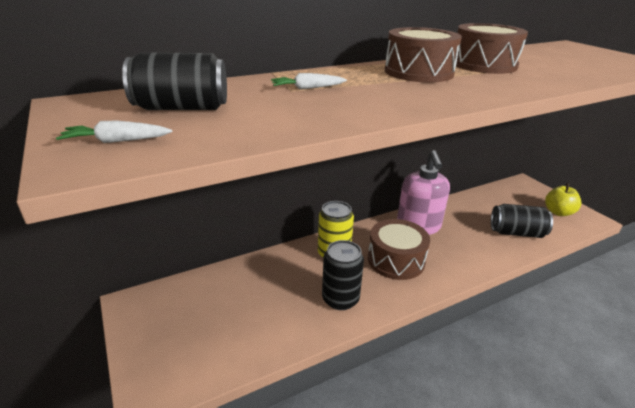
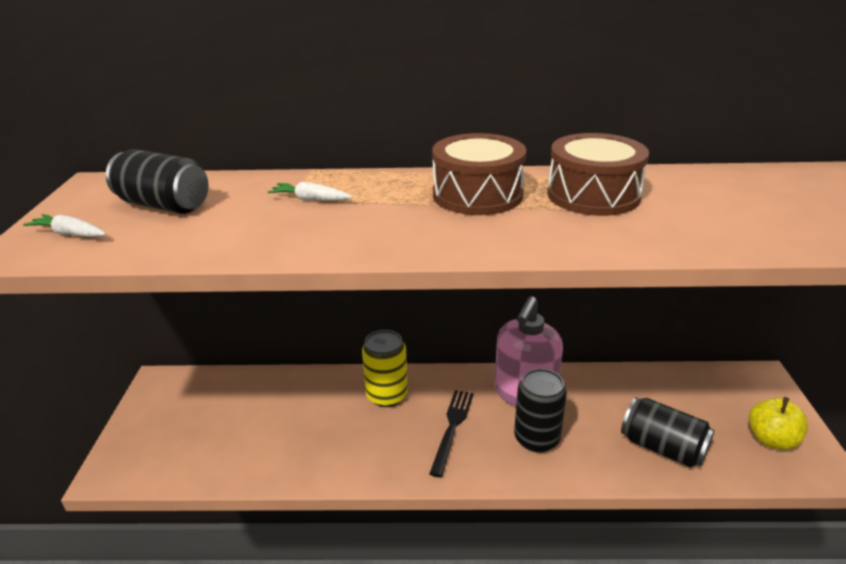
camera: 30 degrees right, 0 degrees up
black can [322,240,364,310] -> black can moved to [514,368,567,453]
brown drum [368,219,430,280] -> black fork [429,390,474,477]

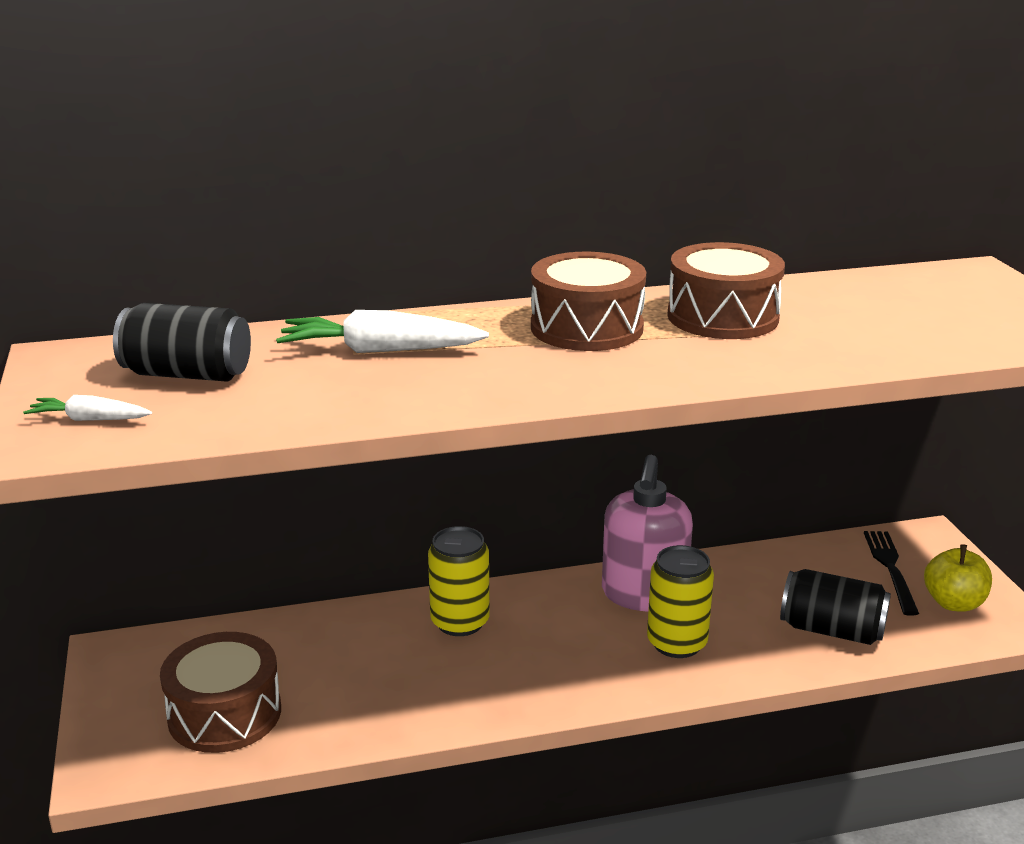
camera: 15 degrees left, 5 degrees down
white carrot [268,182,352,201] -> white carrot [276,310,489,353], size x1.84
black fork [429,390,474,477] -> black fork moved to [864,531,919,616]
black can [514,368,567,453] -> yellow can [647,545,714,658]
none -> brown drum [160,632,281,753]

